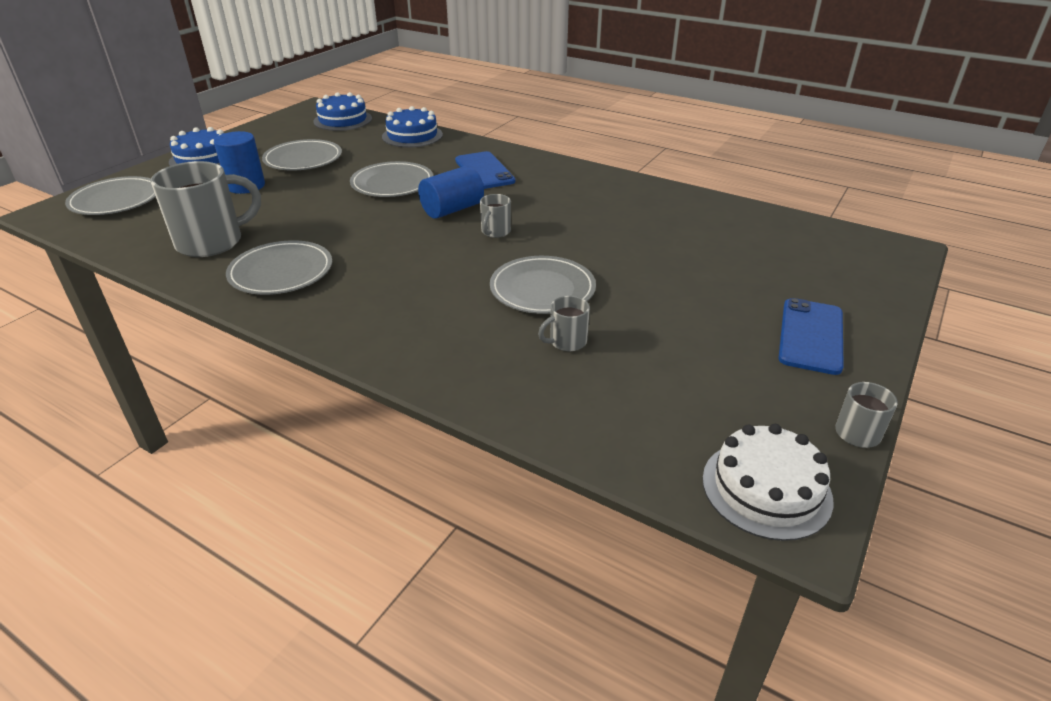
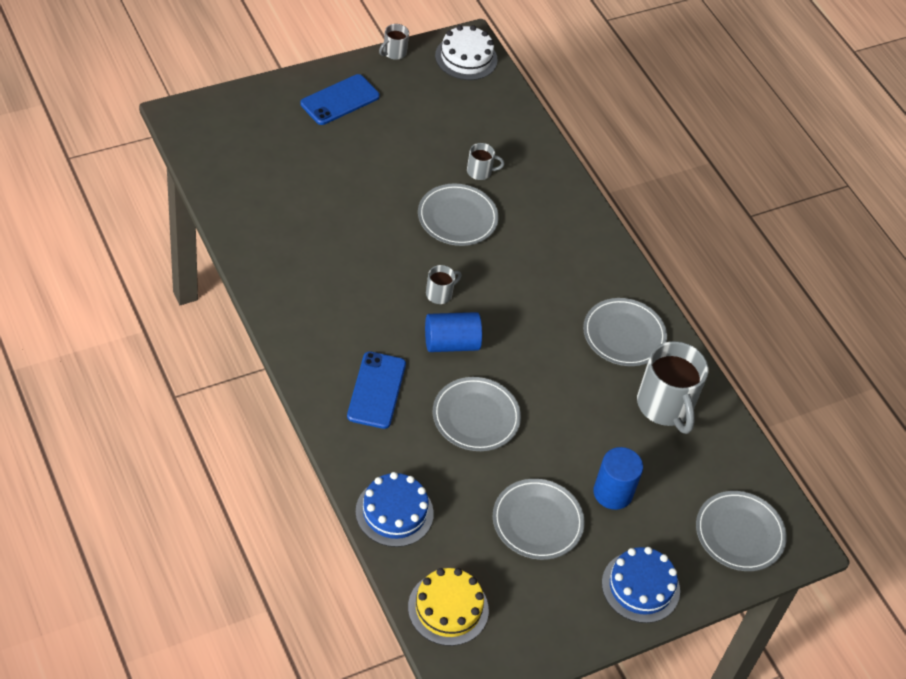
camera: 155 degrees left, 15 degrees up
grey mug [151,161,261,257] -> grey mug turned 105 degrees counterclockwise [637,341,708,434]
blue cake [313,92,372,131] -> yellow cake [408,568,489,646]

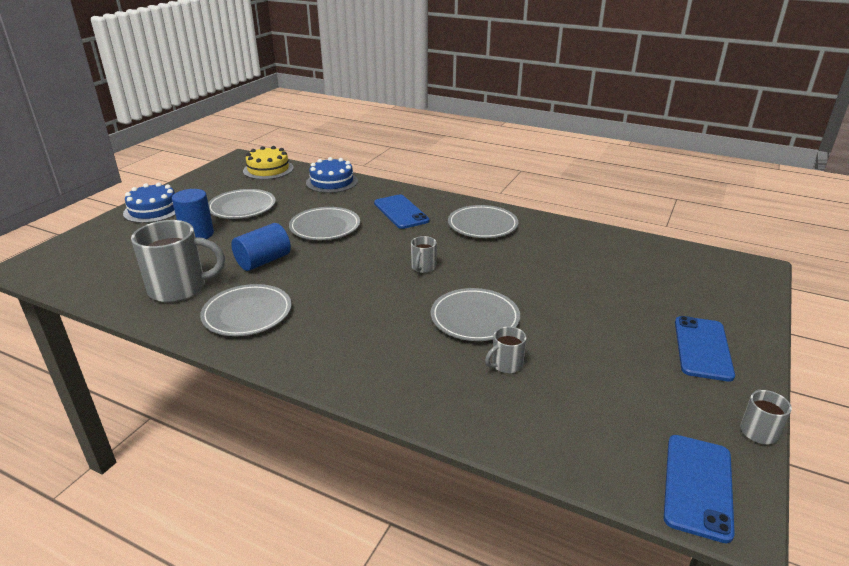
camera: 150 degrees right, 20 degrees down
blue cylinder [425,312,482,352] -> blue cylinder moved to [231,223,291,271]
white cake [435,25,498,80] -> blue phone [664,435,735,543]
grey mug [637,341,708,434] -> grey mug turned 135 degrees clockwise [131,220,225,302]
grey plate [696,491,787,571] -> grey plate moved to [448,205,518,238]

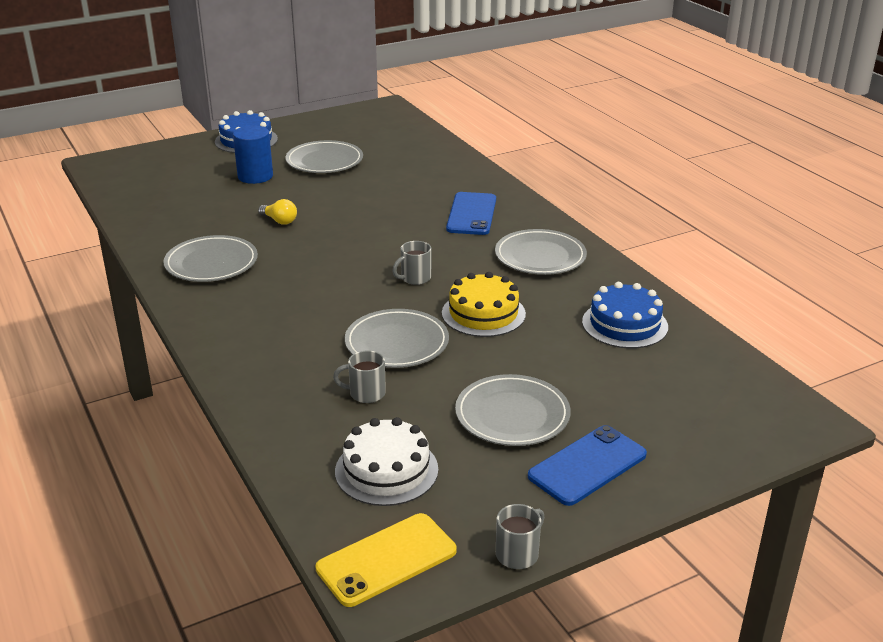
camera: 35 degrees right, 0 degrees up
grey mug [131,220,225,302] -> none
blue cylinder [231,223,291,271] -> yellow light bulb [258,199,297,225]
yellow cake [243,146,294,180] -> yellow cake moved to [442,272,526,337]
grey plate [289,207,360,240] -> grey plate moved to [455,374,571,446]
blue cake [306,157,358,193] -> blue cake moved to [582,282,668,349]
blue phone [664,435,735,543] -> yellow phone [315,513,457,607]
none -> white cake [335,417,438,506]

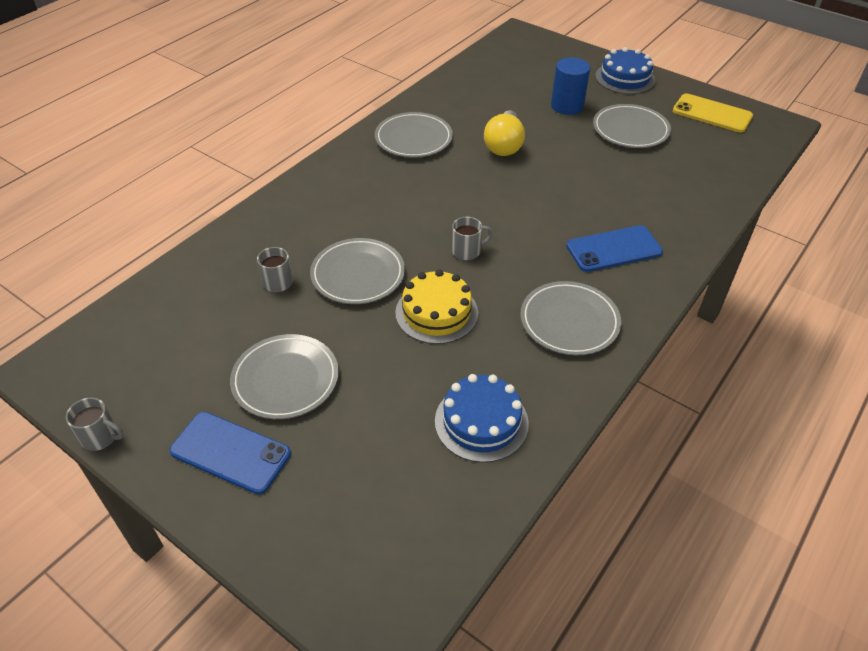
camera: 65 degrees right, 15 degrees up
yellow light bulb [258,199,297,225] -> yellow light bulb [484,110,525,156], size x1.74
yellow phone [315,513,457,607] -> yellow phone moved to [673,93,753,133]
white cake [335,417,438,506] -> none
grey mug [392,241,431,285] -> grey mug turned 135 degrees clockwise [452,217,493,260]

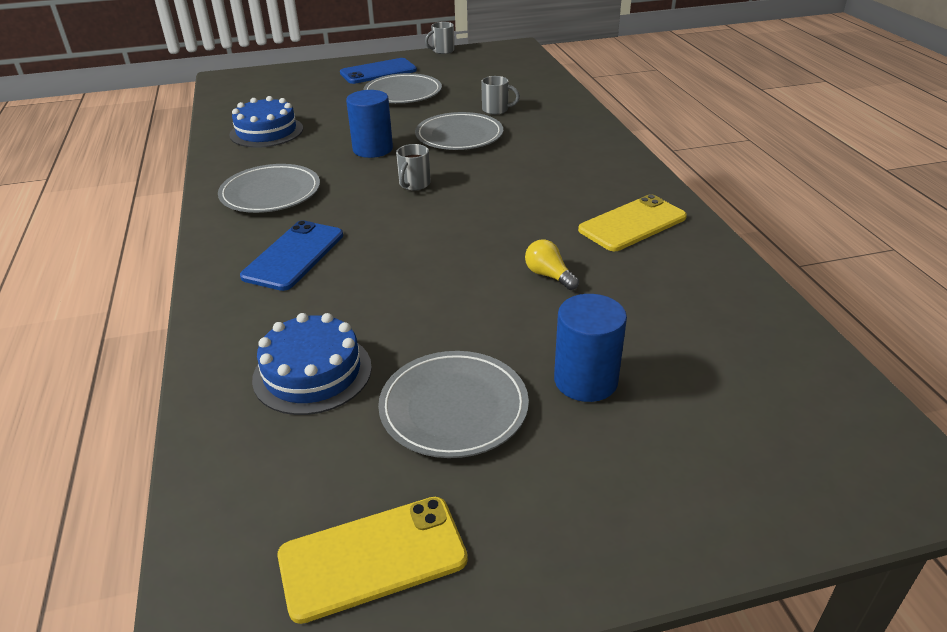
camera: 130 degrees right, 10 degrees down
grey plate [375,112,453,158] -> yellow phone [578,194,687,251]
yellow cake [395,269,478,344] -> blue cylinder [346,90,393,158]
yellow light bulb [484,110,525,156] -> yellow light bulb [525,240,579,290], size x0.57
blue cake [595,47,655,94] -> blue cake moved to [252,313,372,415]

